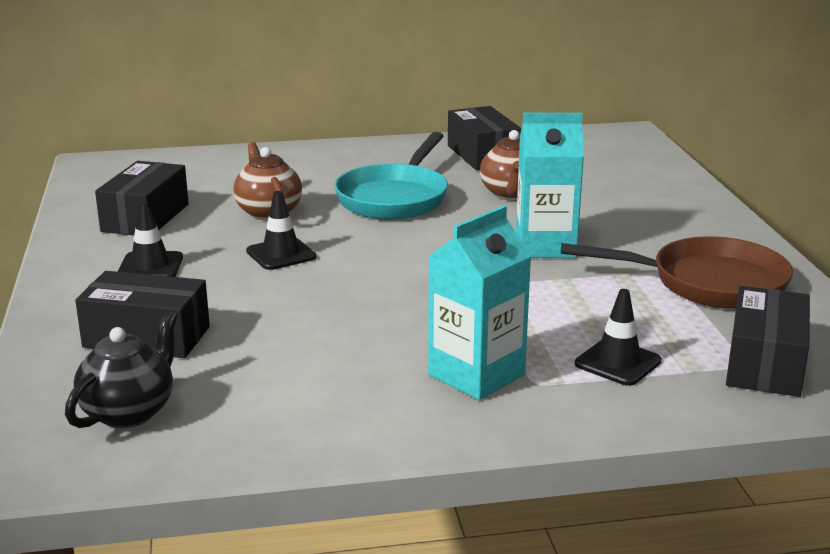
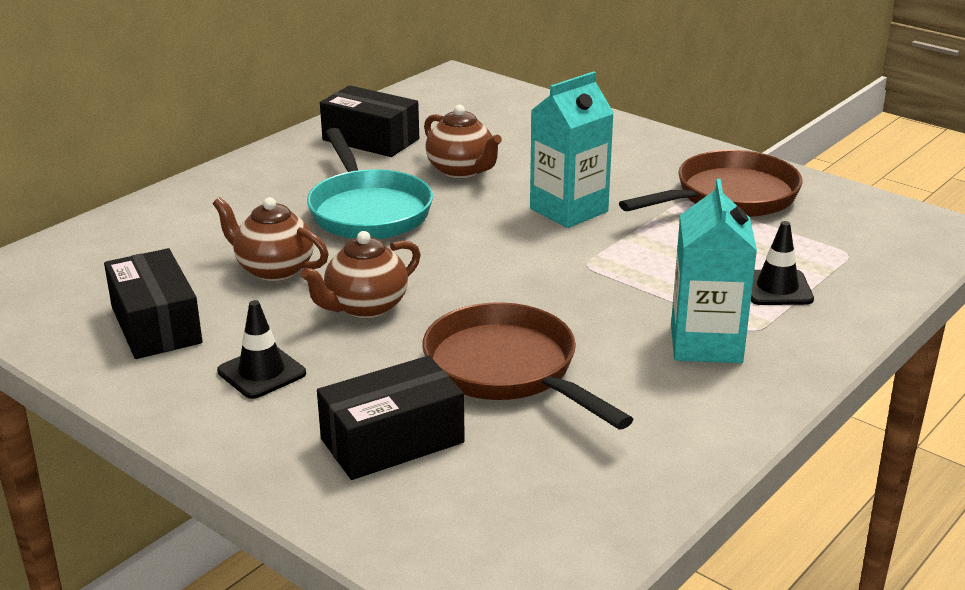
camera: 40 degrees left, 5 degrees up
black teapot [65,311,178,428] -> none
black traffic cone [246,191,316,270] -> brown teapot [300,231,421,318]
black box [726,286,810,397] -> none
none -> brown pan [422,302,633,429]

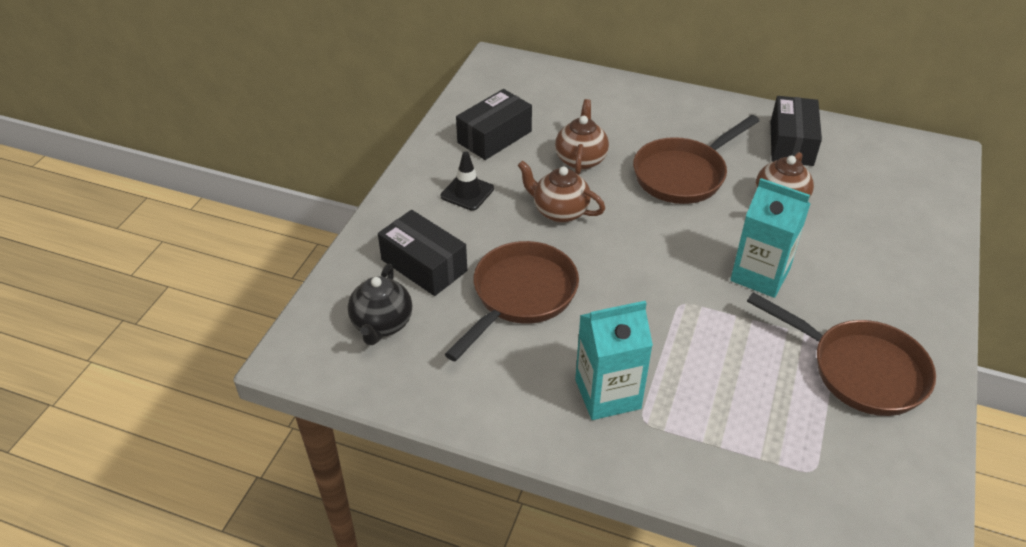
camera: 70 degrees right, 15 degrees up
turquoise pan [307,128,433,239] -> brown pan [633,115,759,204]
black traffic cone [751,221,814,305] -> none
none -> black teapot [348,264,412,345]

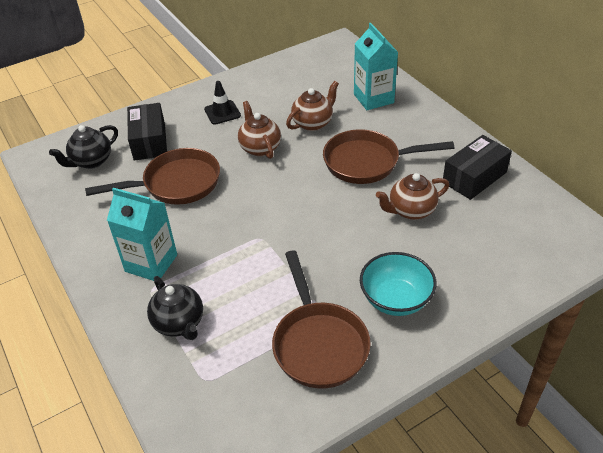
camera: 40 degrees right, 0 degrees up
black box [456,89,532,160] -> none
turquoise carton [730,178,810,298] -> turquoise carton moved to [354,23,398,110]
none -> black teapot [147,276,203,340]
none -> turquoise bowl [360,252,437,316]

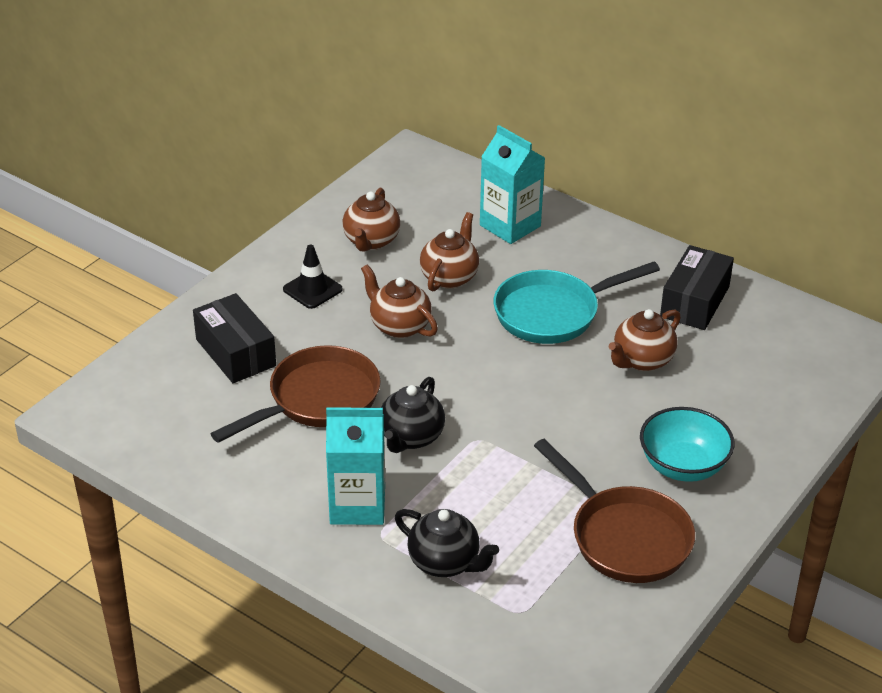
camera: 25 degrees left, 5 degrees down
black teapot [49,125,118,169] -> black teapot moved to [381,377,445,453]
brown pan [323,129,454,184] -> turquoise pan [494,262,660,344]
none -> brown teapot [342,188,400,252]

